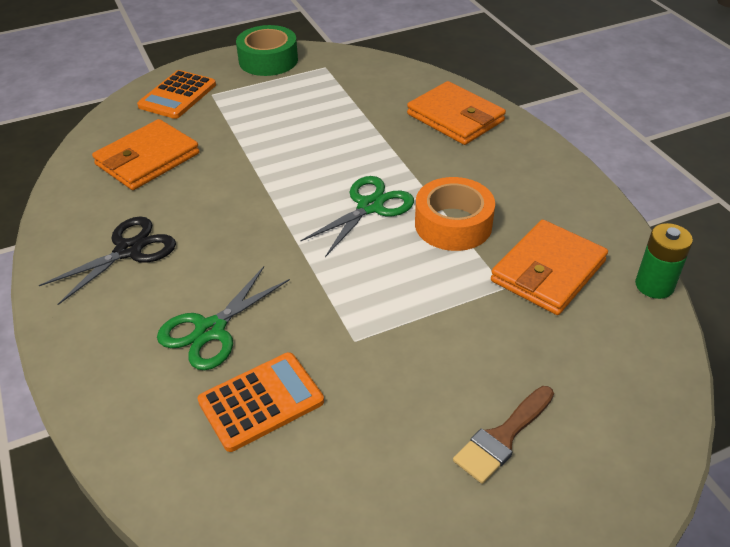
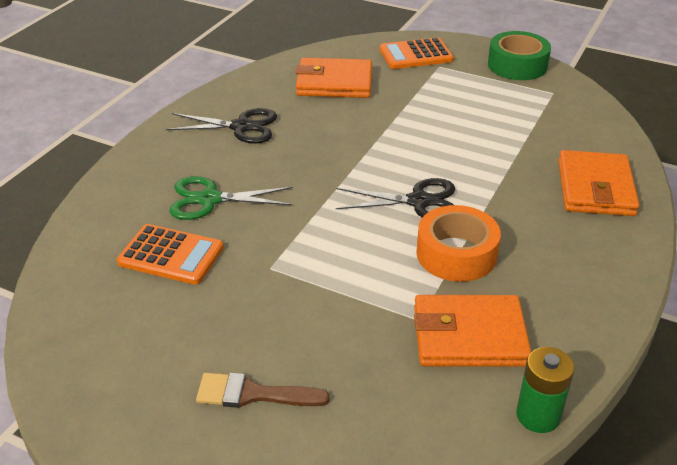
camera: 50 degrees right, 5 degrees down
green scissors [301,176,414,257] -> black scissors [336,178,455,218]

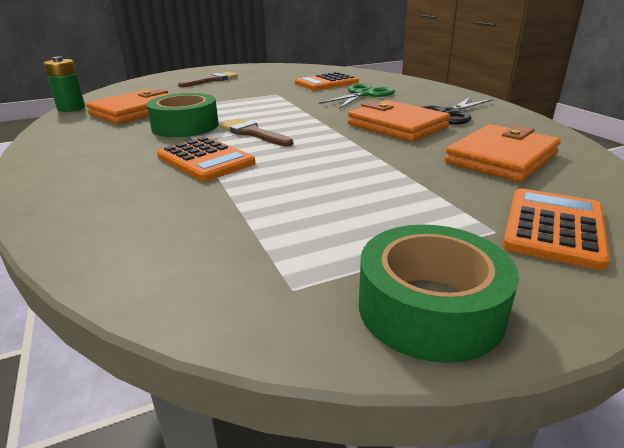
camera: 130 degrees right, 10 degrees down
black scissors [336,178,455,218] -> brown brush [219,119,293,147]
orange tape [416,205,501,282] -> green tape [146,93,219,137]
orange wallet [558,150,639,216] -> orange wallet moved to [348,100,450,142]
none -> orange calculator [157,136,255,182]

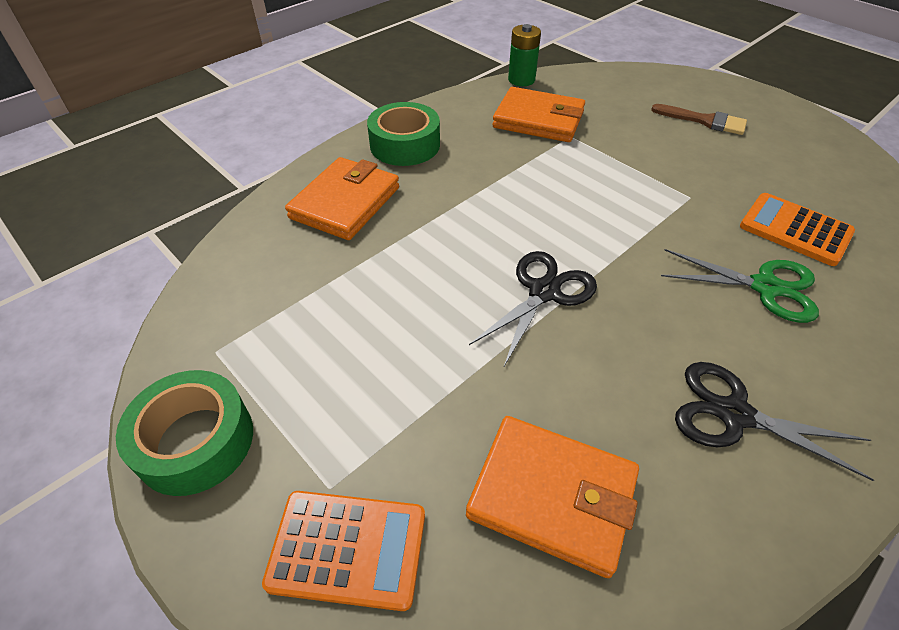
camera: 70 degrees right, 20 degrees up
green tape [146,93,219,137] -> green tape moved to [367,102,440,166]
orange calculator [157,136,255,182] -> none
brown brush [219,119,293,147] -> none
orange wallet [348,100,450,142] -> orange wallet moved to [285,157,399,240]
none -> black scissors [469,251,597,366]

